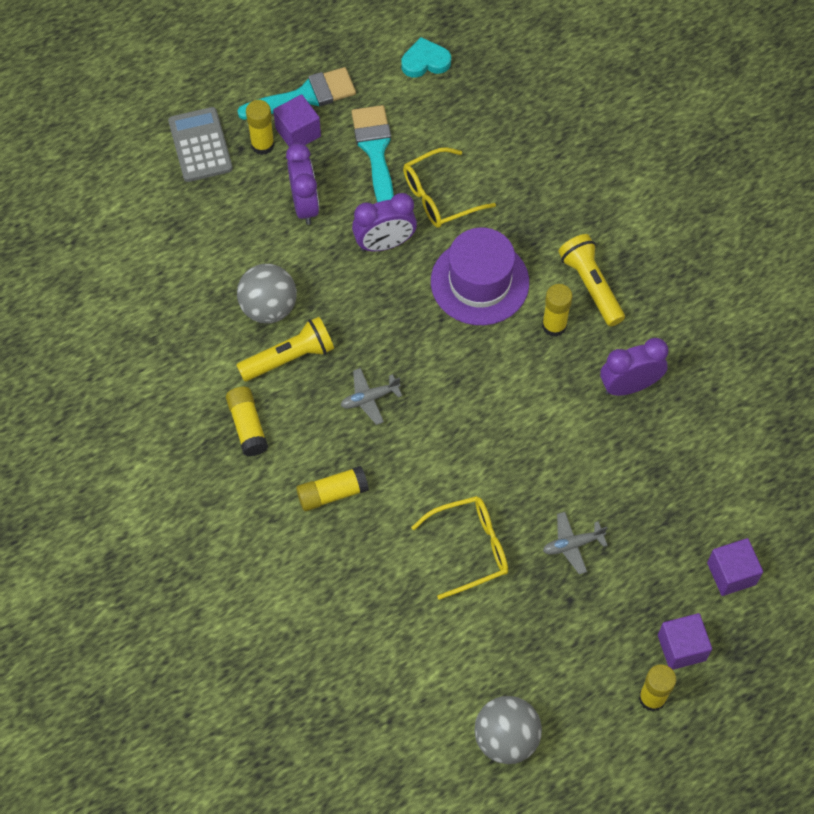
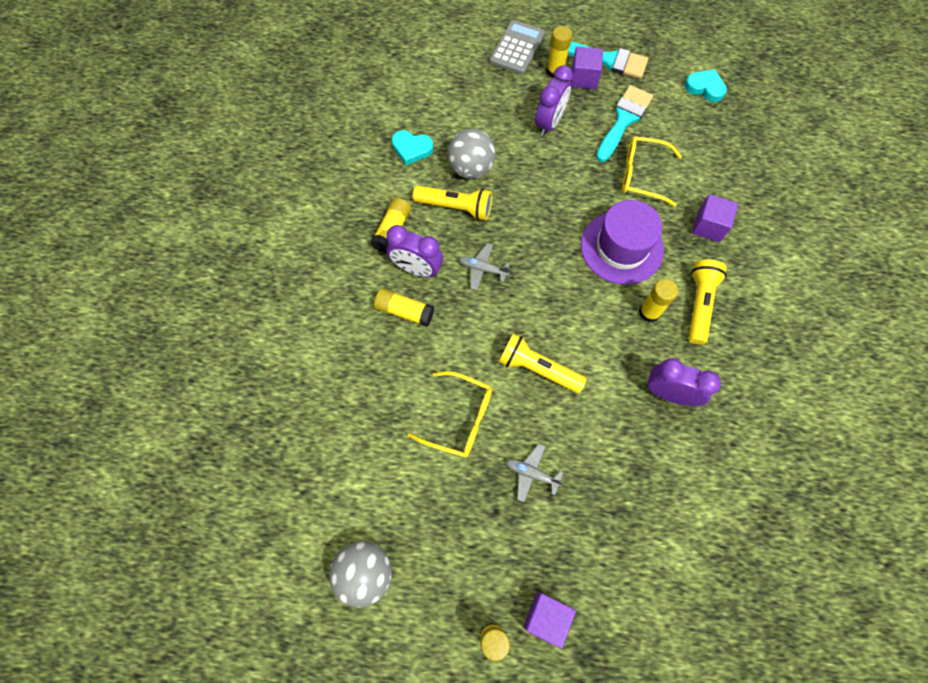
camera: 40 degrees right, 5 degrees up
purple clock [352,193,417,251] -> purple clock moved to [386,225,443,277]
purple cube [707,538,763,596] -> purple cube moved to [692,194,738,242]
none -> turquoise heart [392,130,433,165]
none -> yellow flashlight [499,334,587,393]

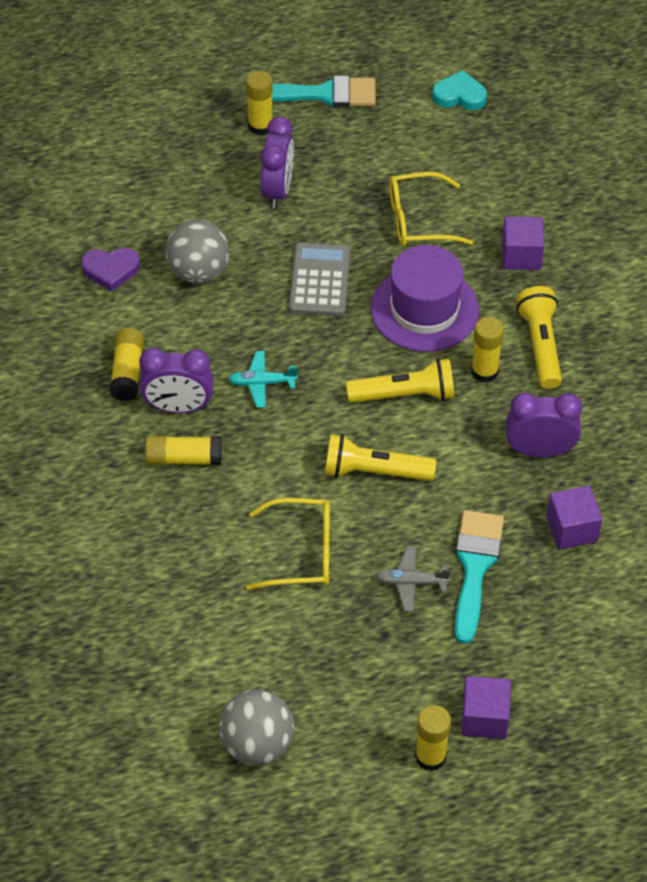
camera: 20 degrees left, 15 degrees down
turquoise heart [392,130,433,165] -> purple heart [81,248,140,292]
yellow flashlight [413,185,492,220] -> yellow flashlight moved to [346,358,454,403]
grey plane [459,243,510,290] -> turquoise plane [228,351,298,408]
grey calculator [489,20,545,74] -> grey calculator moved to [289,243,351,316]
purple cube [571,47,603,89] -> purple cube moved to [546,486,602,549]
turquoise brush [596,85,653,162] -> turquoise brush moved to [455,510,504,644]

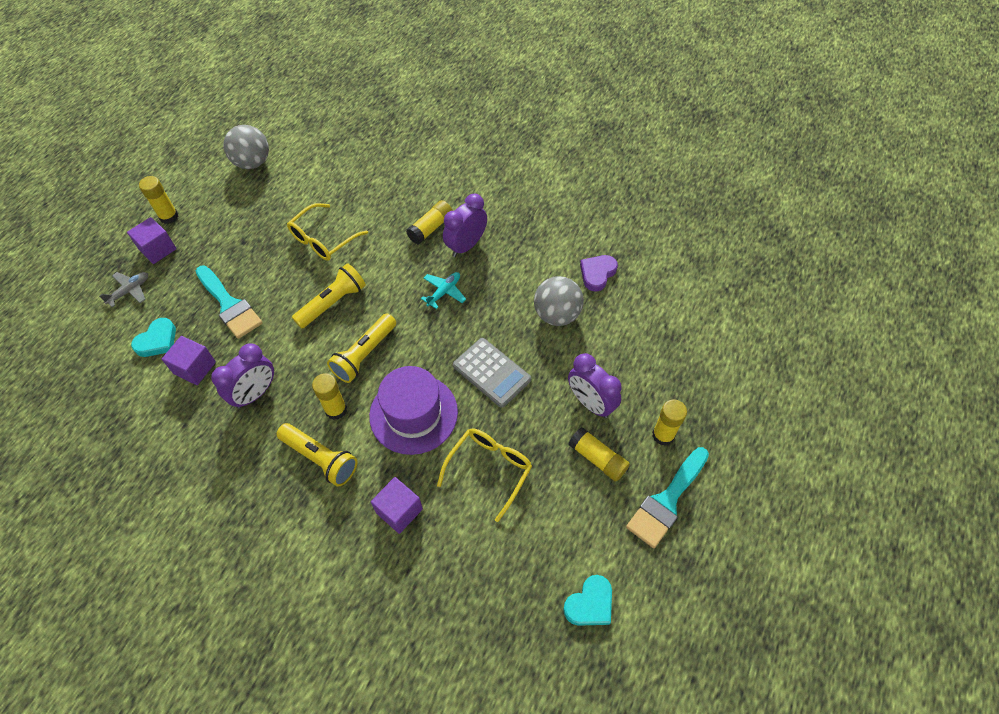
camera: 130 degrees right, 5 degrees up
yellow glue stick [109,328,144,401] -> yellow glue stick moved to [568,427,630,482]
grey plane [375,546,451,612] -> grey plane moved to [99,272,148,307]
none -> turquoise heart [131,318,176,357]

